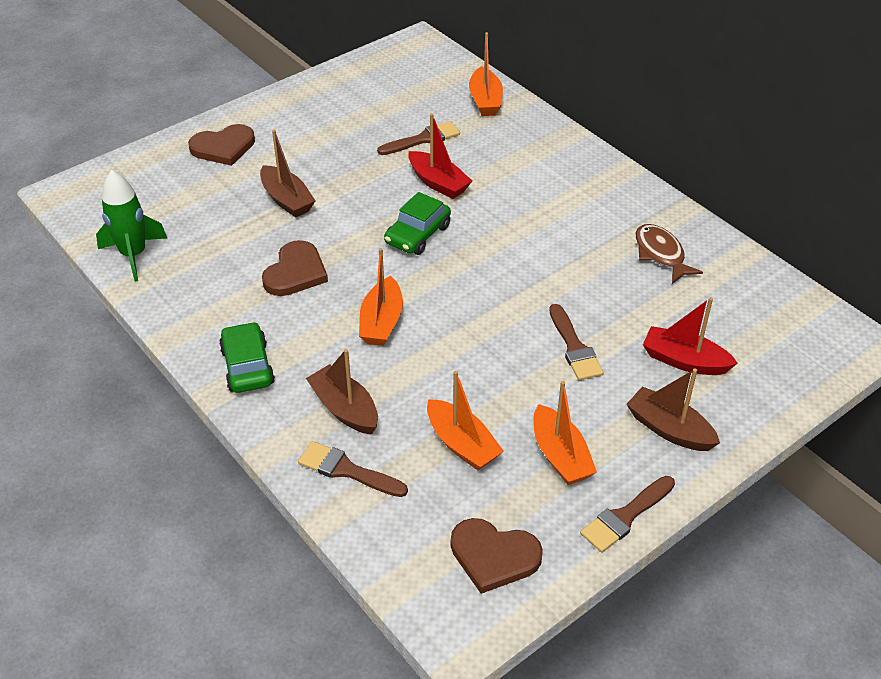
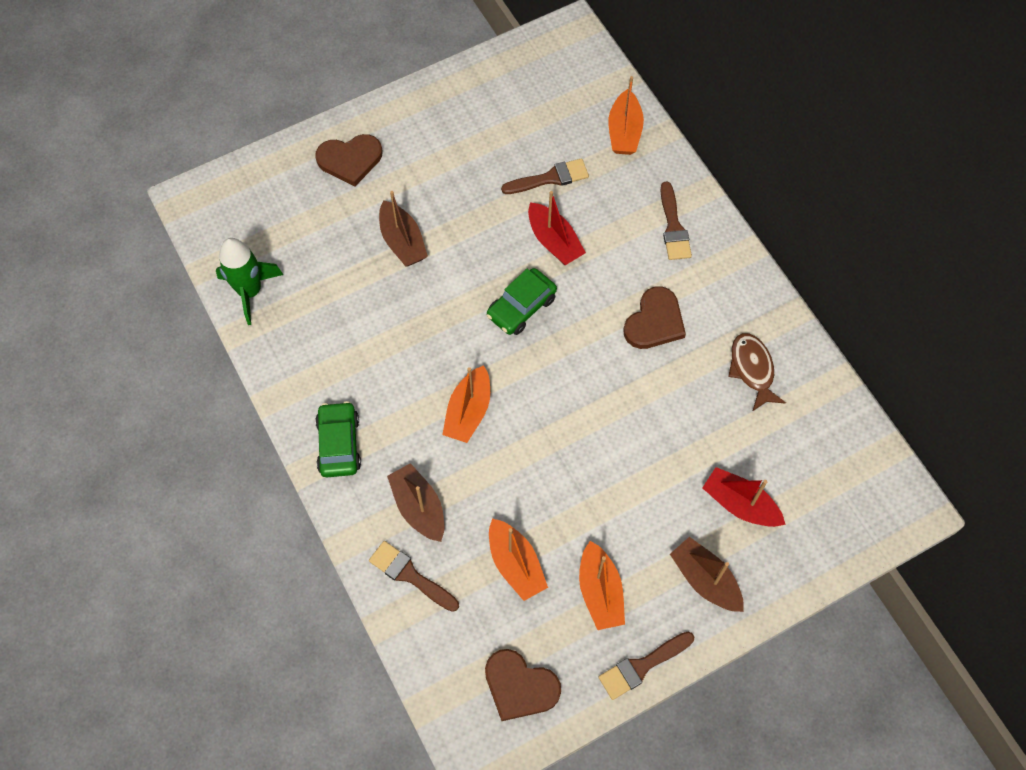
camera: 10 degrees right, 20 degrees up
brown heart [262,240,328,296] -> brown heart moved to [623,286,686,349]
brown brush [549,304,604,380] -> brown brush moved to [660,182,692,260]

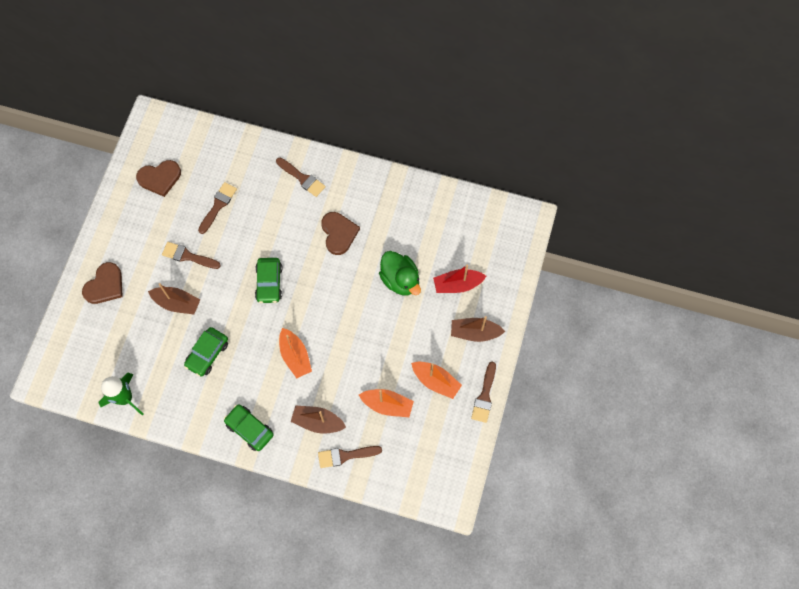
camera: 45 degrees left, 5 degrees up
brown heart [485,649,561,721] -> brown heart moved to [136,160,181,197]
red boat [528,191,586,265] -> none
orange boat [609,76,644,155] -> none
brown fish [728,333,786,412] -> none
none -> brown brush [162,242,221,269]
none -> green car [184,327,228,377]
none -> green duck [379,251,421,295]

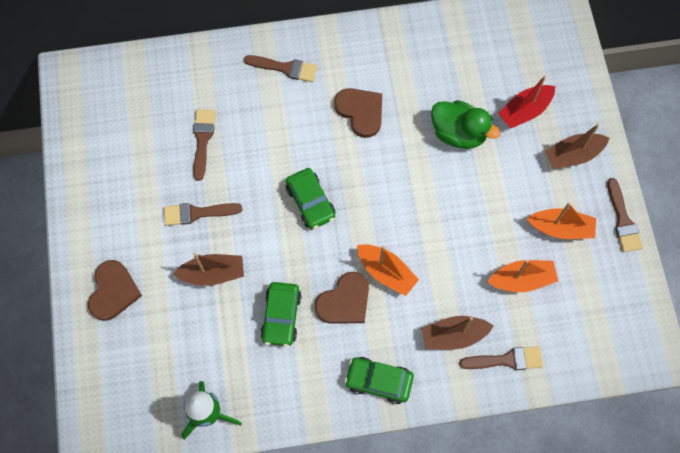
camera: 25 degrees left, 0 degrees up
brown heart [136,160,181,197] -> brown heart moved to [315,272,369,324]
brown brush [318,446,382,468] -> brown brush turned 150 degrees counterclockwise [459,346,543,370]

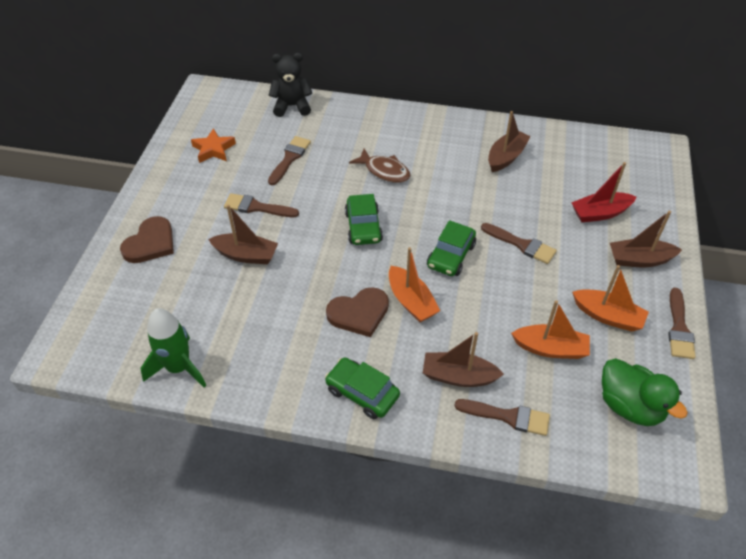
camera: 20 degrees right, 20 degrees down
brown brush [244,55,317,82] -> brown brush moved to [481,223,557,264]
green car [260,282,302,347] -> green car moved to [427,220,476,276]
brown heart [334,88,382,138] -> none
green duck [431,100,500,149] -> green duck moved to [602,358,688,426]
none -> orange star [191,128,236,163]
none -> black teddy bear [269,53,312,117]
none -> brown fish [349,149,411,183]
none -> brown boat [488,111,531,172]

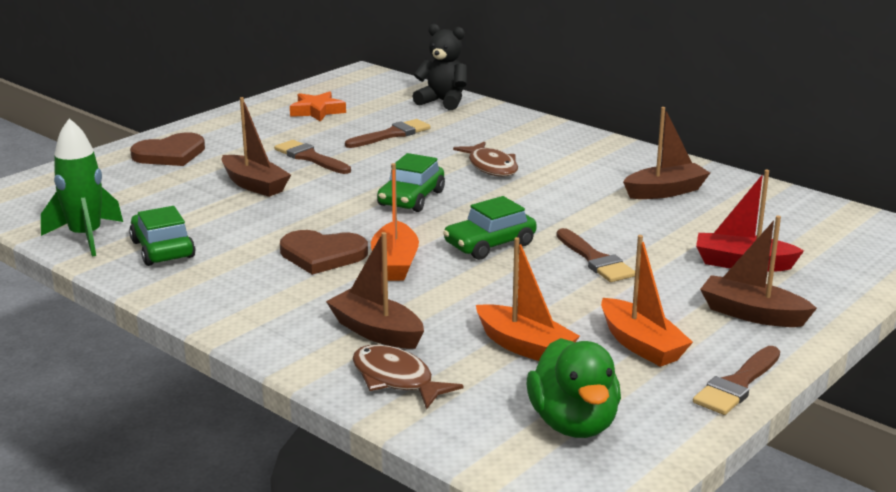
camera: 30 degrees right, 25 degrees down
green car [325,357,400,419] -> green car moved to [129,206,196,266]
brown brush [454,399,550,436] -> brown fish [353,345,464,410]

